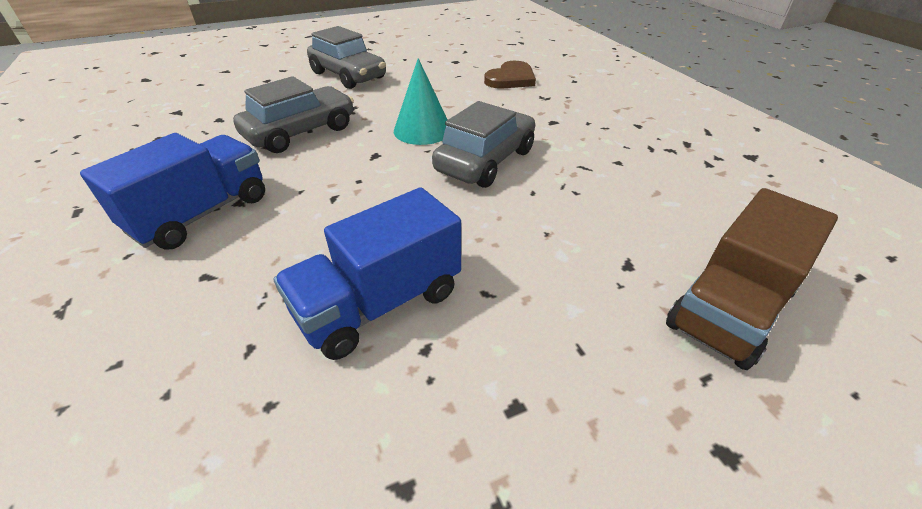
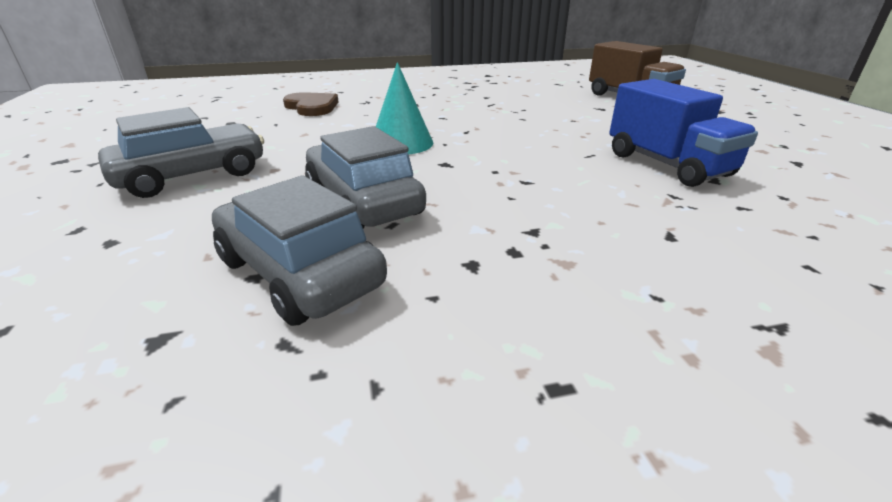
camera: 80 degrees left, 10 degrees down
blue truck [80,133,265,249] -> none
grey car [432,101,535,188] -> grey car moved to [212,176,387,326]

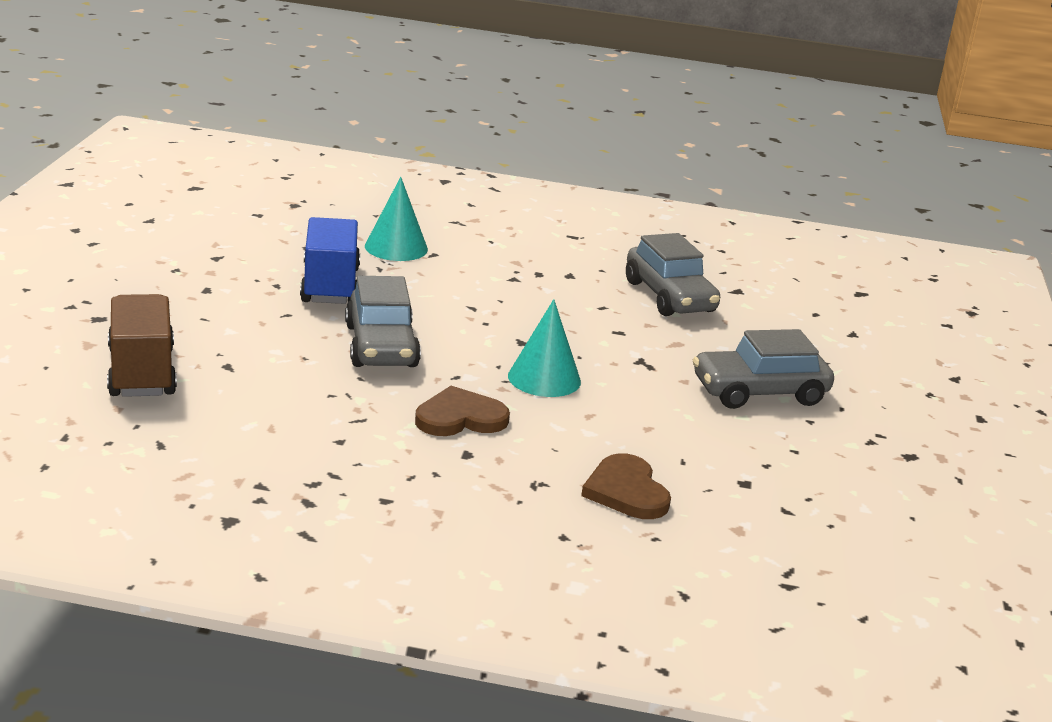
camera: 160 degrees left, 5 degrees down
grey car [305,126,426,229] -> grey car moved to [345,276,421,367]
none -> turquoise cone [365,177,428,261]
none -> brown heart [415,386,510,436]

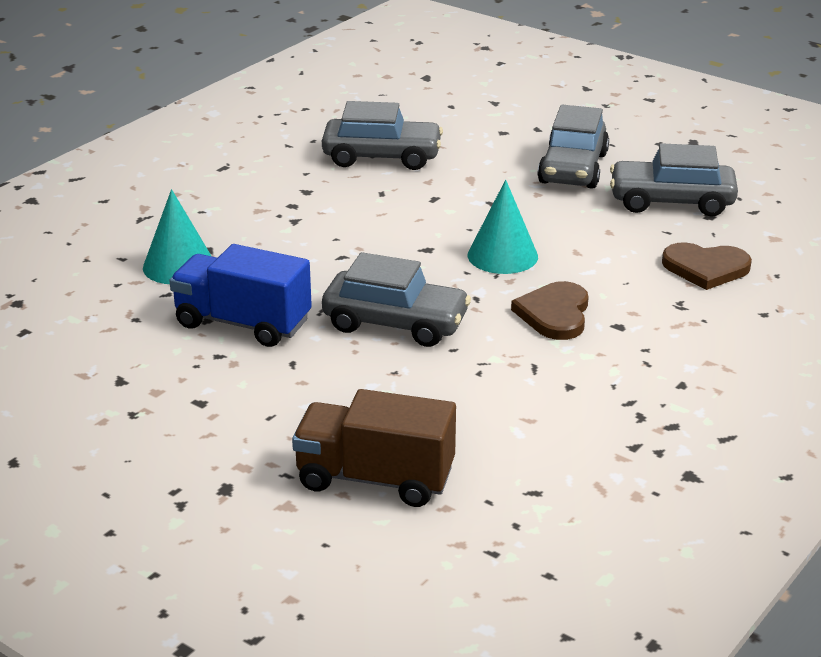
camera: 60 degrees left, 5 degrees up
none -> grey car [610,143,738,217]

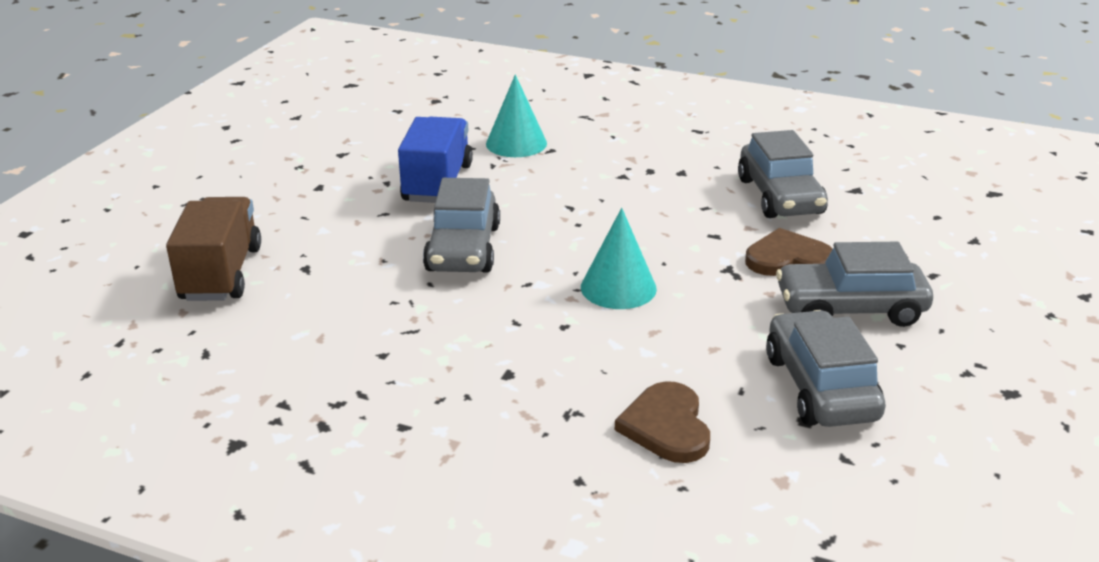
camera: 75 degrees right, 0 degrees up
brown heart [511,281,589,340] -> brown heart moved to [745,228,832,276]

